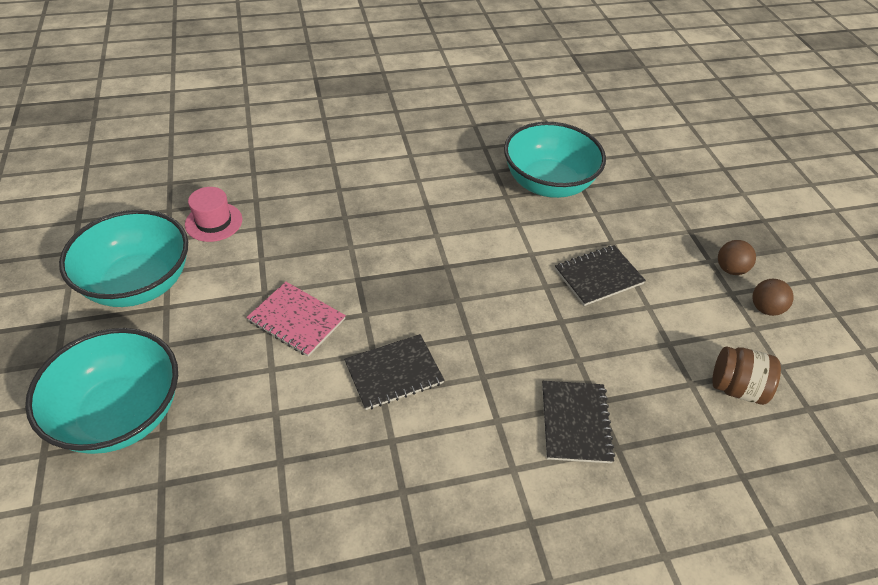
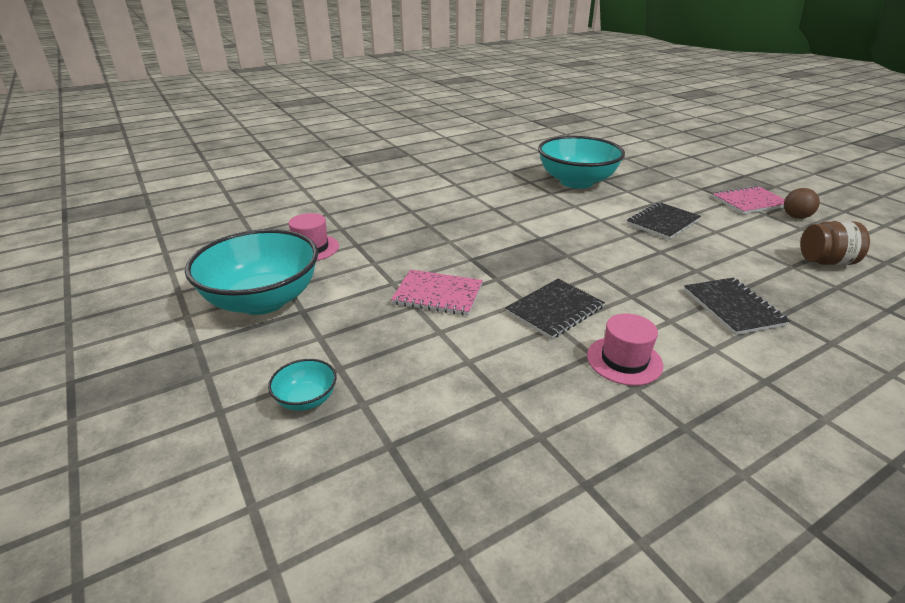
camera: 15 degrees left, 15 degrees down
turquoise bowl [25,328,178,454] -> turquoise bowl [268,359,337,411], size x0.42
brown ball [718,240,756,275] -> pink notebook [713,186,785,214]
none -> pink hat [587,314,663,386]

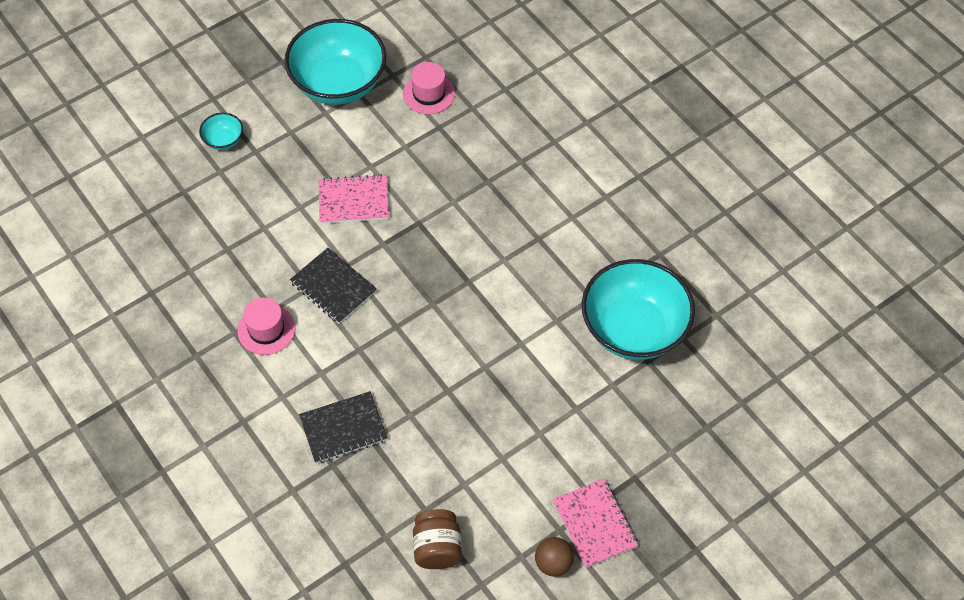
camera: 85 degrees right, 25 degrees up
pink notebook [391,270,483,316] -> pink notebook turned 75 degrees clockwise [318,174,389,224]
black notebook [627,202,701,240] -> none

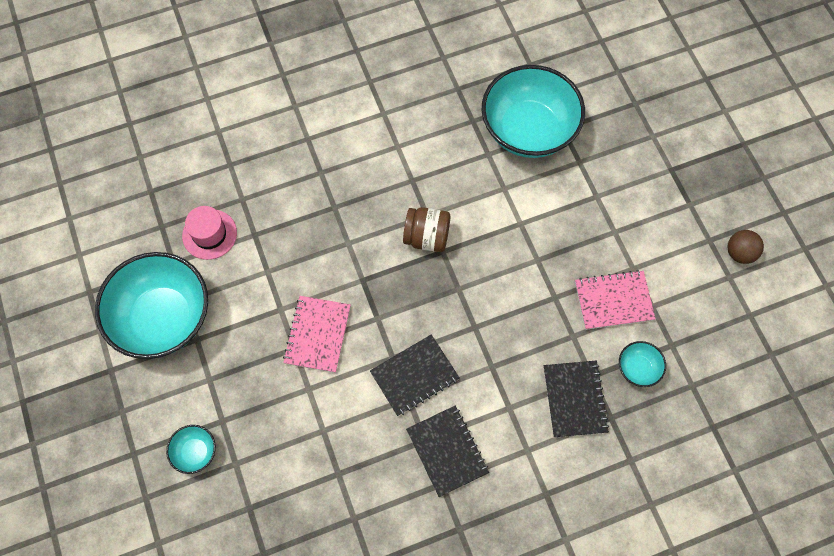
camera: 75 degrees left, 10 degrees up
pink hat [237,298,296,355] -> black notebook [406,406,489,497]
brown jar [413,509,462,569] -> brown jar moved to [403,207,450,252]
pink notebook [553,479,638,568] -> pink notebook moved to [575,270,656,330]
none -> turquoise bowl [619,341,666,387]

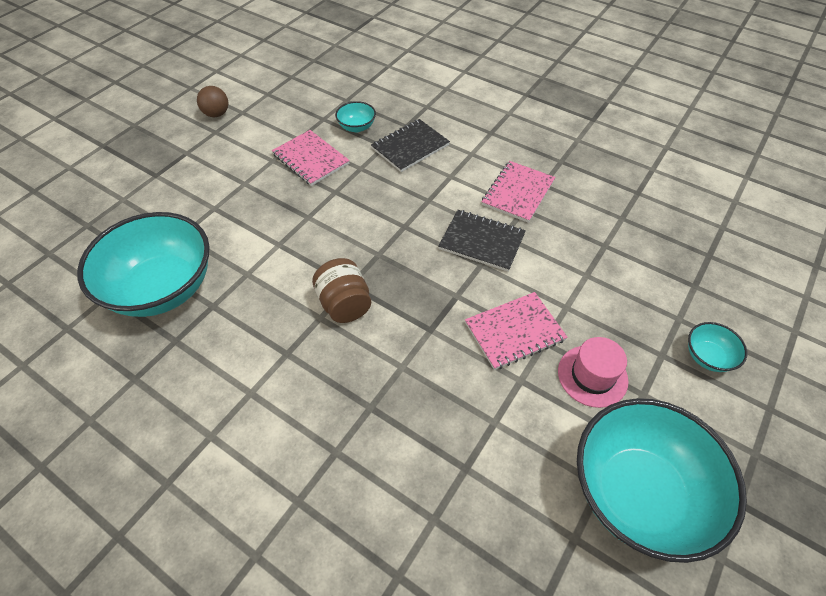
camera: 125 degrees left, 15 degrees down
pink hat [182,206,237,260] -> pink hat moved to [558,337,628,408]
black notebook [406,406,489,497] -> pink notebook [482,161,555,223]

